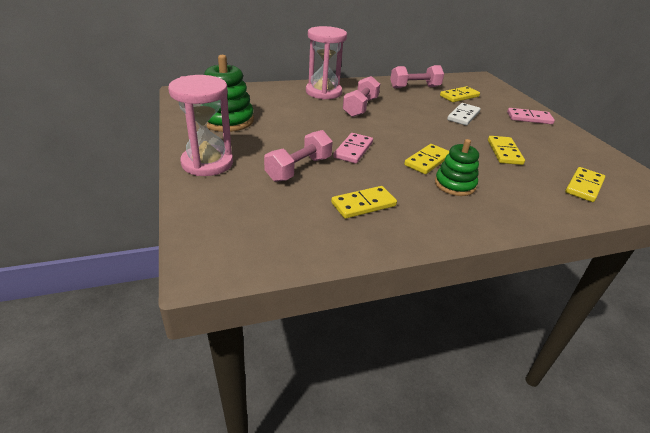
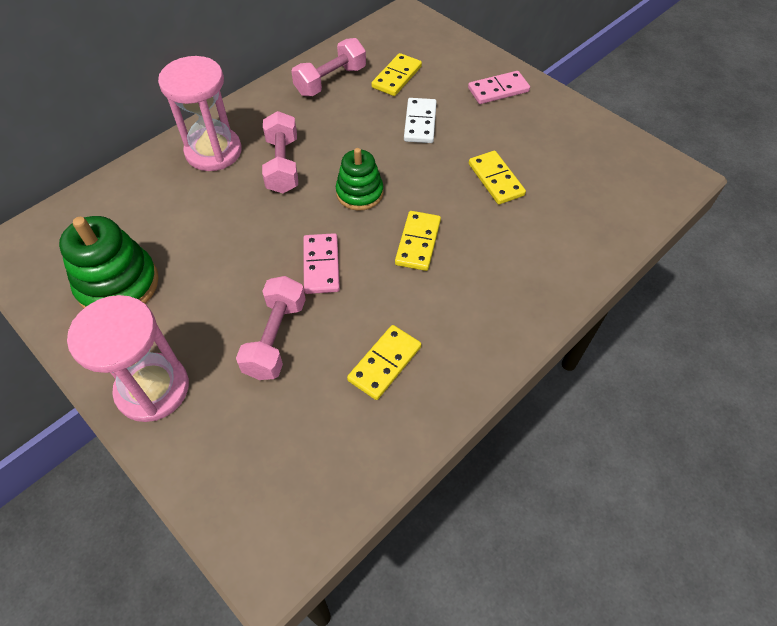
camera: 25 degrees left, 20 degrees up
green stacking toy [435,139,479,196] -> green stacking toy moved to [336,148,383,211]
yellow domino [565,167,605,202] -> none

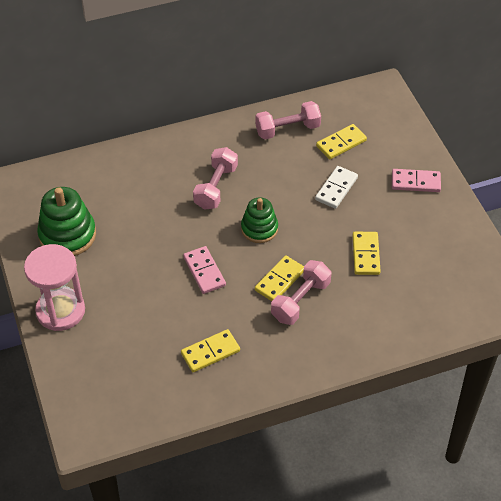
camera: 25 degrees right, 5 degrees down
pink hourglass [158,56,242,171] -> none
pink dumbbell [236,276,306,380] -> pink dumbbell moved to [271,260,331,325]
pink domino [303,233,340,294] -> pink domino turned 45 degrees counterclockwise [183,246,226,294]

